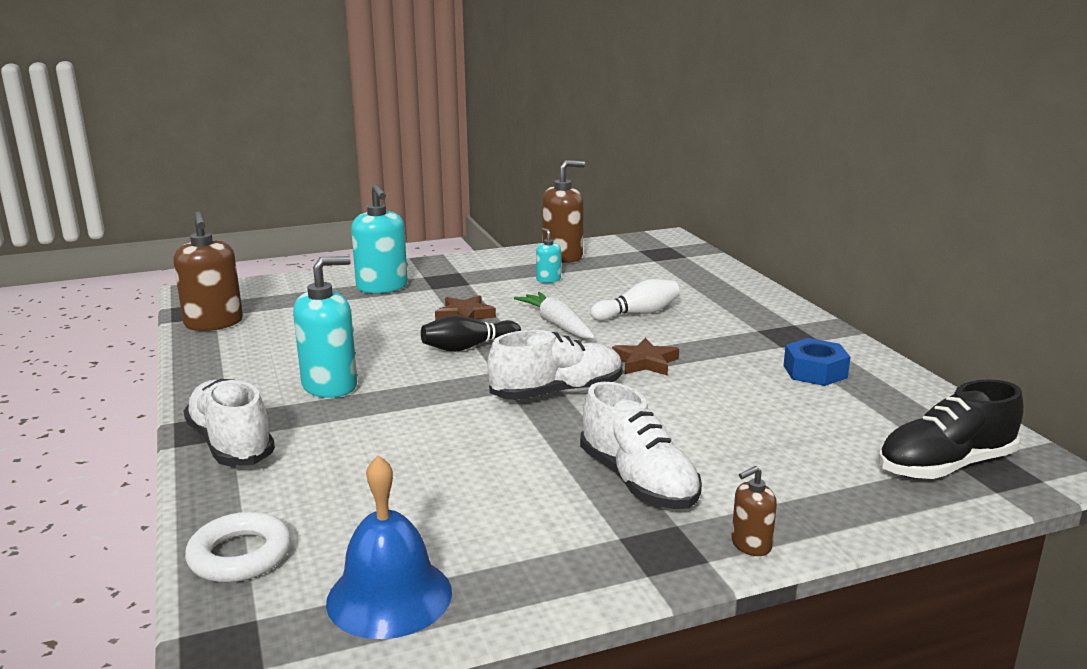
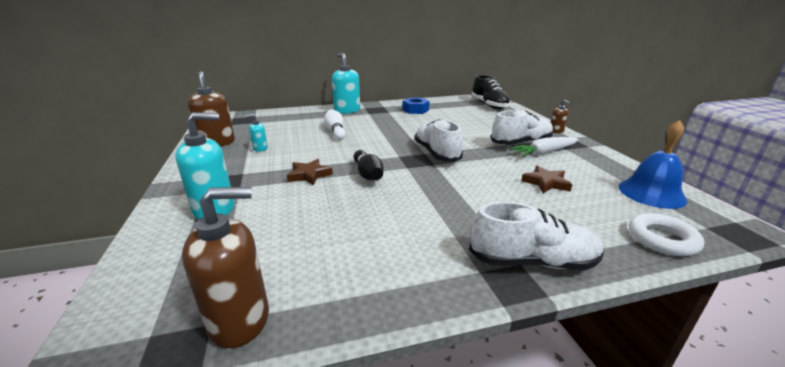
camera: 85 degrees left, 5 degrees up
white shoe [184,379,275,466] -> white shoe turned 150 degrees counterclockwise [469,202,604,270]
turquoise soap dispenser [293,256,357,398] -> turquoise soap dispenser moved to [332,53,360,114]
white carrot [514,292,595,339] -> white carrot moved to [509,137,579,157]
brown star [612,338,679,376] -> brown star moved to [521,165,572,193]

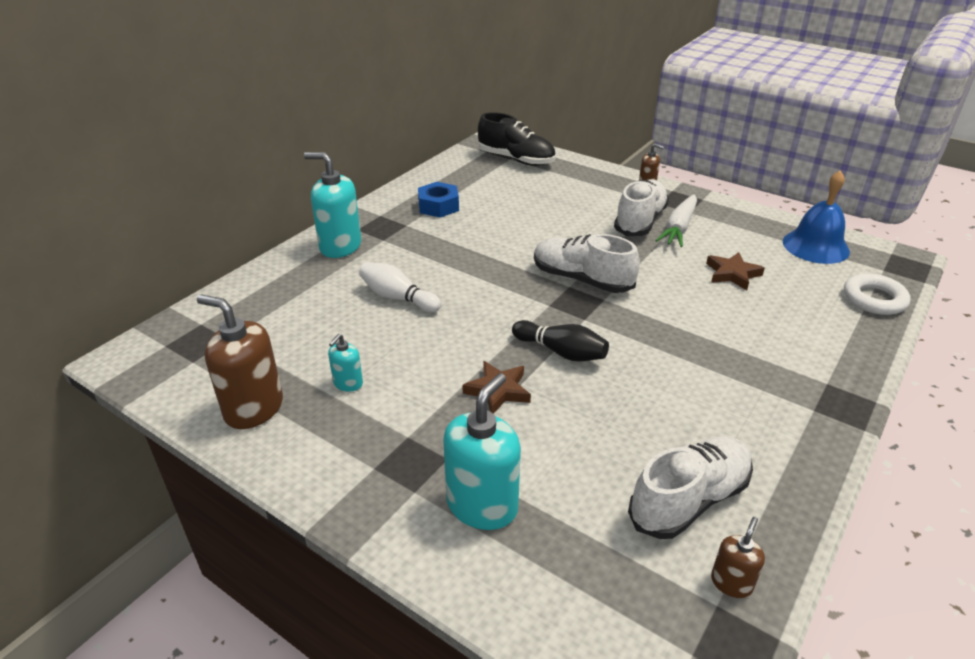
camera: 40 degrees left, 10 degrees up
brown soap dispenser [182,187,269,348] -> brown soap dispenser [711,517,765,598], size x0.50
white shoe [469,202,604,270] -> white shoe moved to [628,436,753,539]

